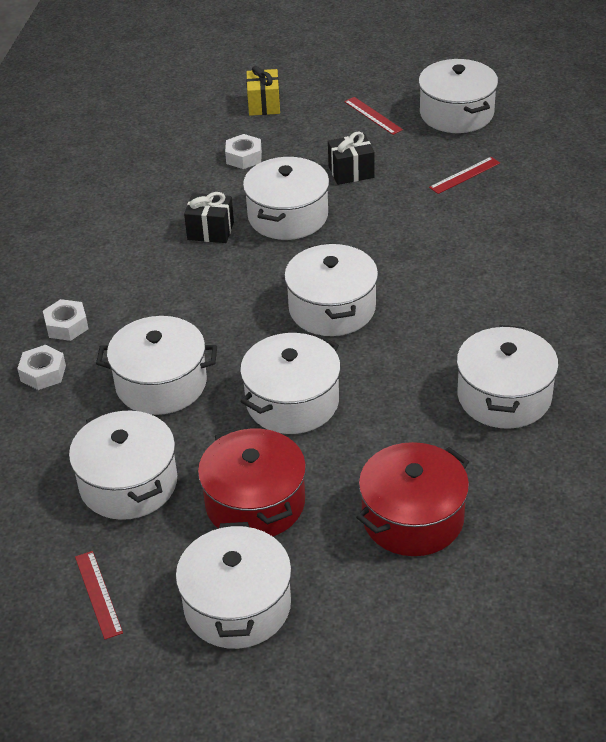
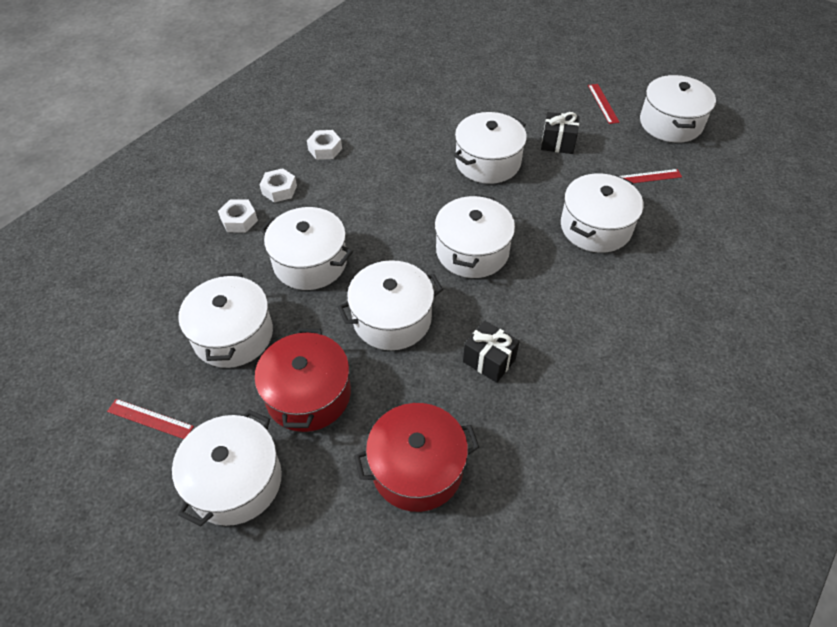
camera: 25 degrees right, 10 degrees up
red ruler [75,551,123,640] -> red ruler turned 75 degrees counterclockwise [107,399,194,439]
black gift [184,192,234,243] -> black gift moved to [463,320,520,383]
white nut [225,134,262,169] -> white nut moved to [307,130,342,160]
yellow gift [246,66,280,116] -> none
white pot [457,325,559,429] -> white pot moved to [561,173,644,253]

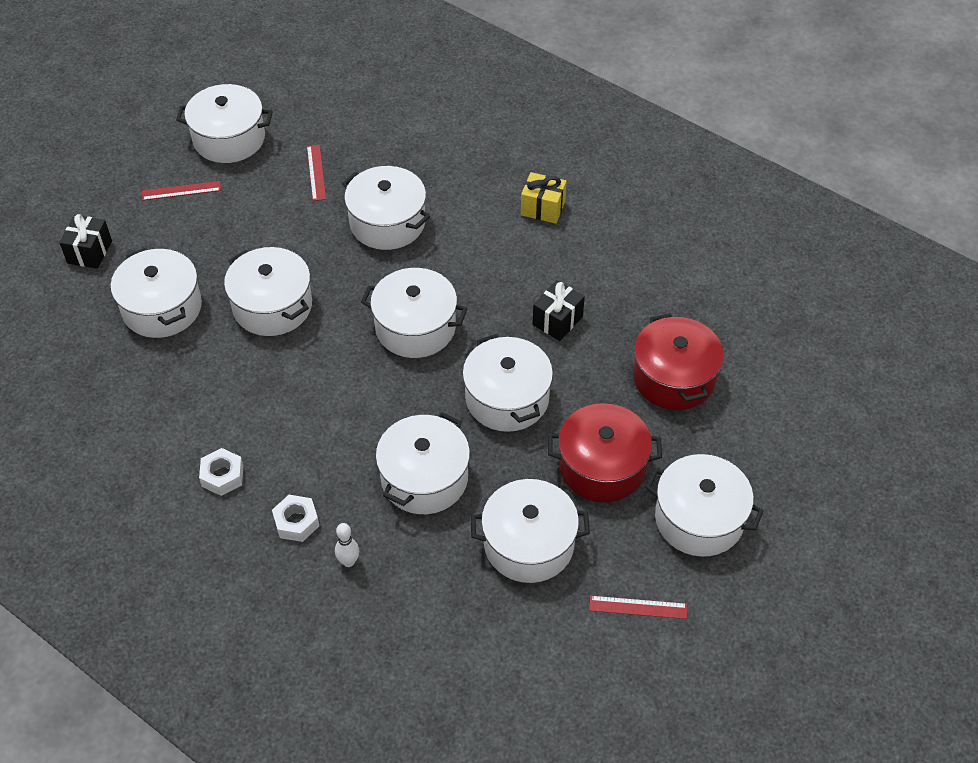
camera: 90 degrees left, 0 degrees up
red ruler [107,399,194,439] -> red ruler turned 75 degrees clockwise [589,596,687,619]
white nut [218,199,258,232] -> white bowling pin [335,523,359,567]
black gift [541,112,580,154] -> black gift moved to [59,214,112,269]
none -> white pot [111,248,202,338]
none -> yellow gift [521,172,566,224]

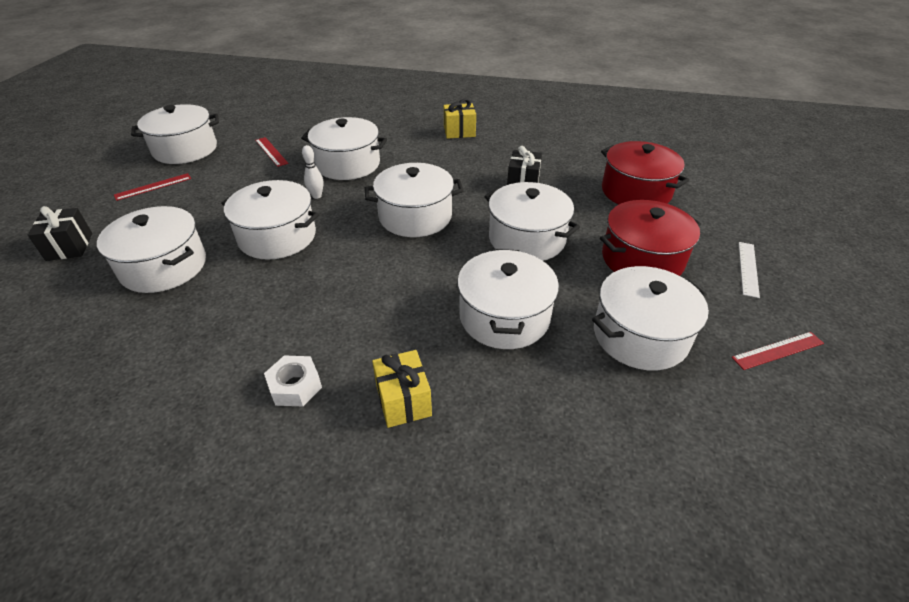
camera: 25 degrees left, 10 degrees down
white nut [272,495,319,542] -> yellow gift [372,350,432,428]
white bowling pin [335,523,359,567] -> white bowling pin moved to [302,145,324,199]
white pot [645,454,764,557] -> white ruler [739,242,760,298]

